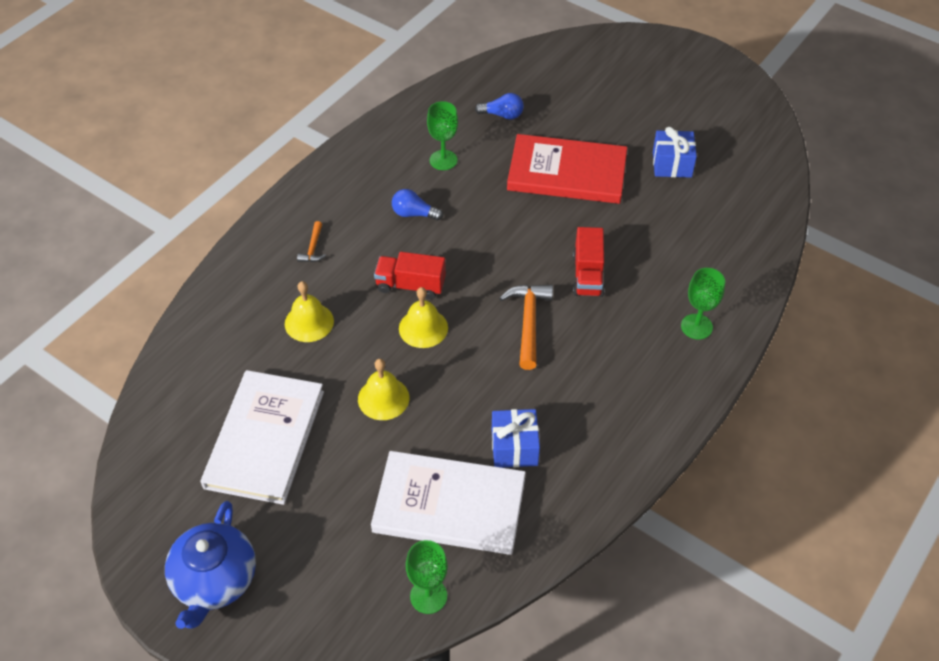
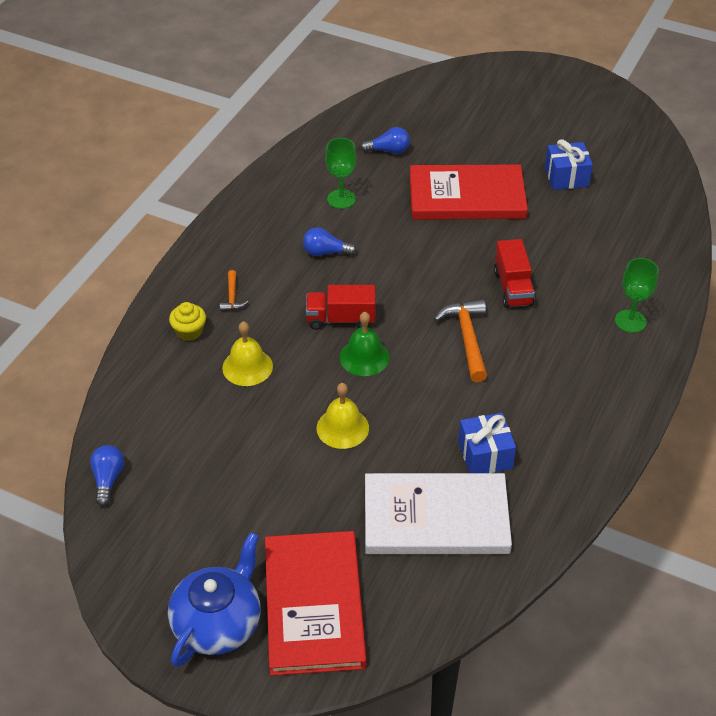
camera: 10 degrees left, 5 degrees down
blue teapot [165,501,256,629] -> blue teapot turned 150 degrees counterclockwise [168,532,261,667]
white book [200,370,324,505] -> none
yellow bell [399,287,448,348] -> green bell [340,312,390,376]
green goblet [406,540,448,614] -> none
none -> blue light bulb [90,445,124,506]
none -> yellow cupcake [169,302,206,341]
none -> red book [265,531,367,676]

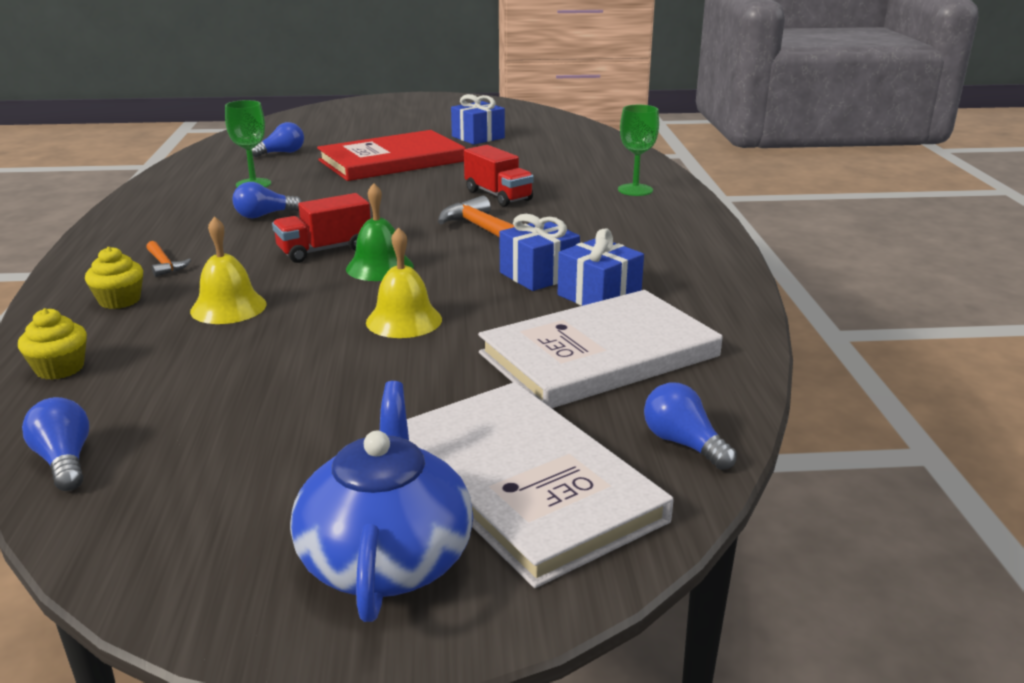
camera: 30 degrees left, 20 degrees down
red book [265,531,367,676] -> white book [407,382,673,588]
none -> yellow cupcake [18,308,87,380]
none -> blue gift [500,214,580,291]
none -> blue light bulb [644,382,737,470]

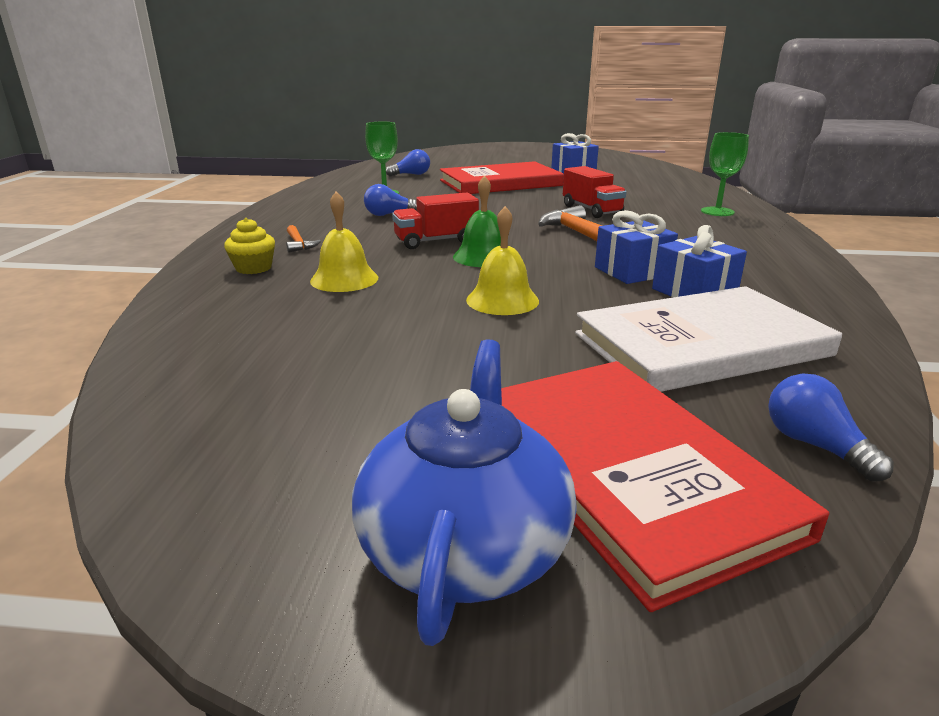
camera: 10 degrees right, 0 degrees up
yellow cupcake [18,308,87,380] -> none
blue light bulb [22,397,89,491] -> none
white book [407,382,673,588] -> red book [501,361,829,612]

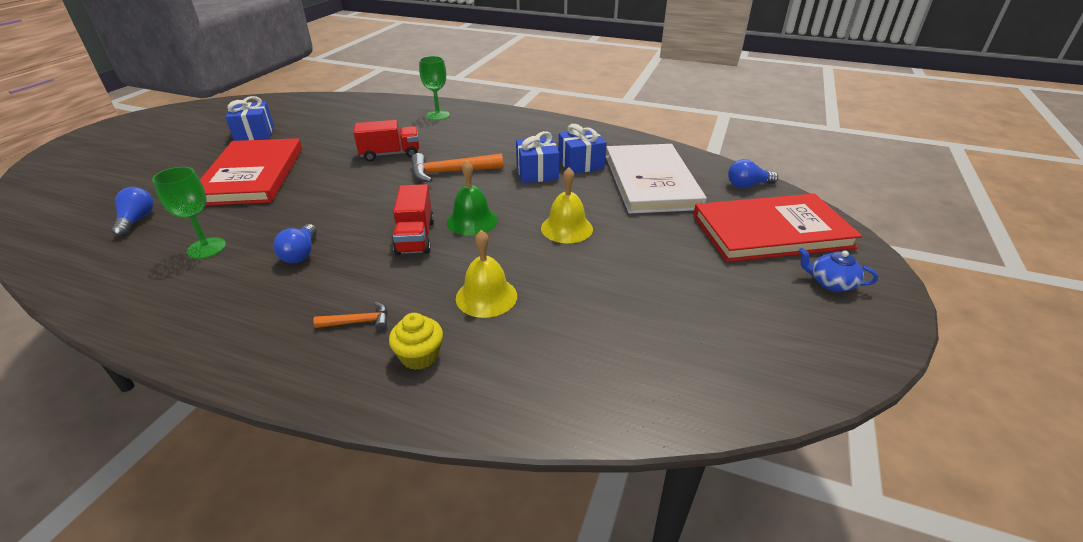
camera: 75 degrees left, 10 degrees up
blue teapot [352,339,577,646] -> blue teapot [798,248,878,292], size x0.50

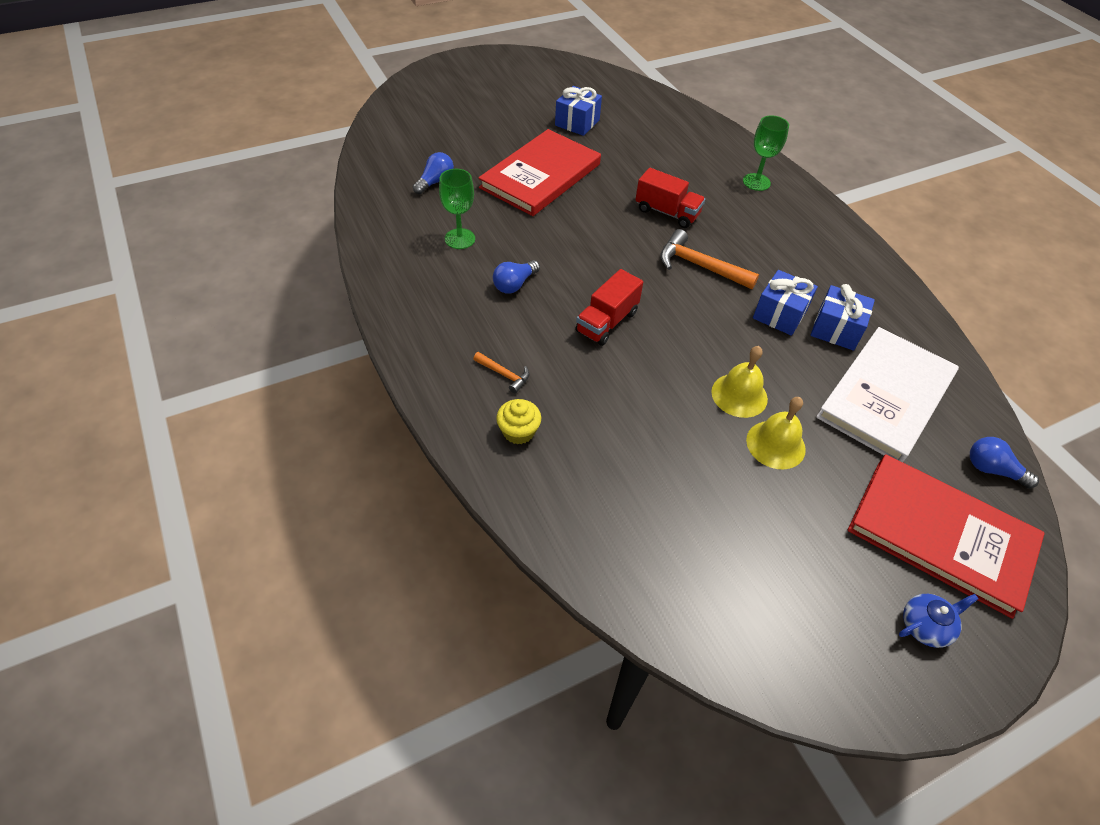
camera: 40 degrees right, 15 degrees up
green bell [447,160,498,236] -> none
yellow bell [456,230,517,318] -> yellow bell moved to [746,397,806,469]
blue teapot [798,248,878,292] -> blue teapot turned 90 degrees clockwise [899,594,978,648]

